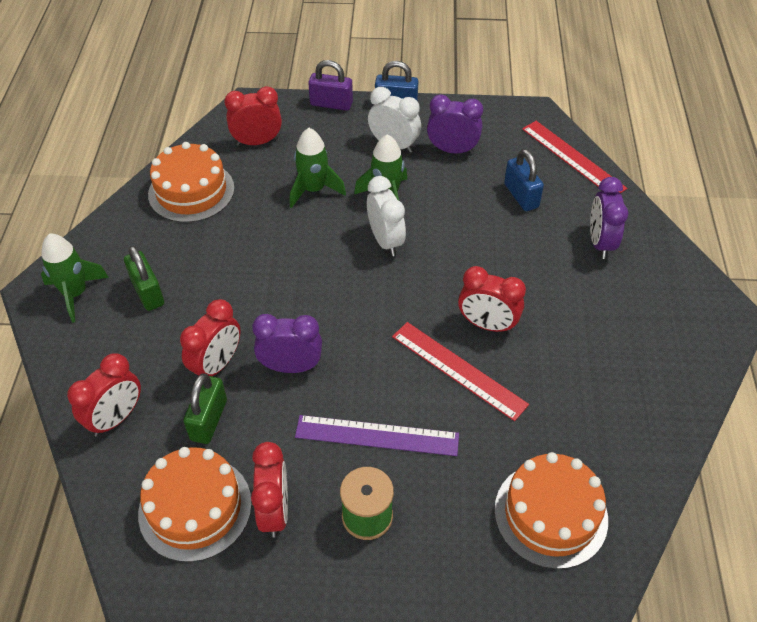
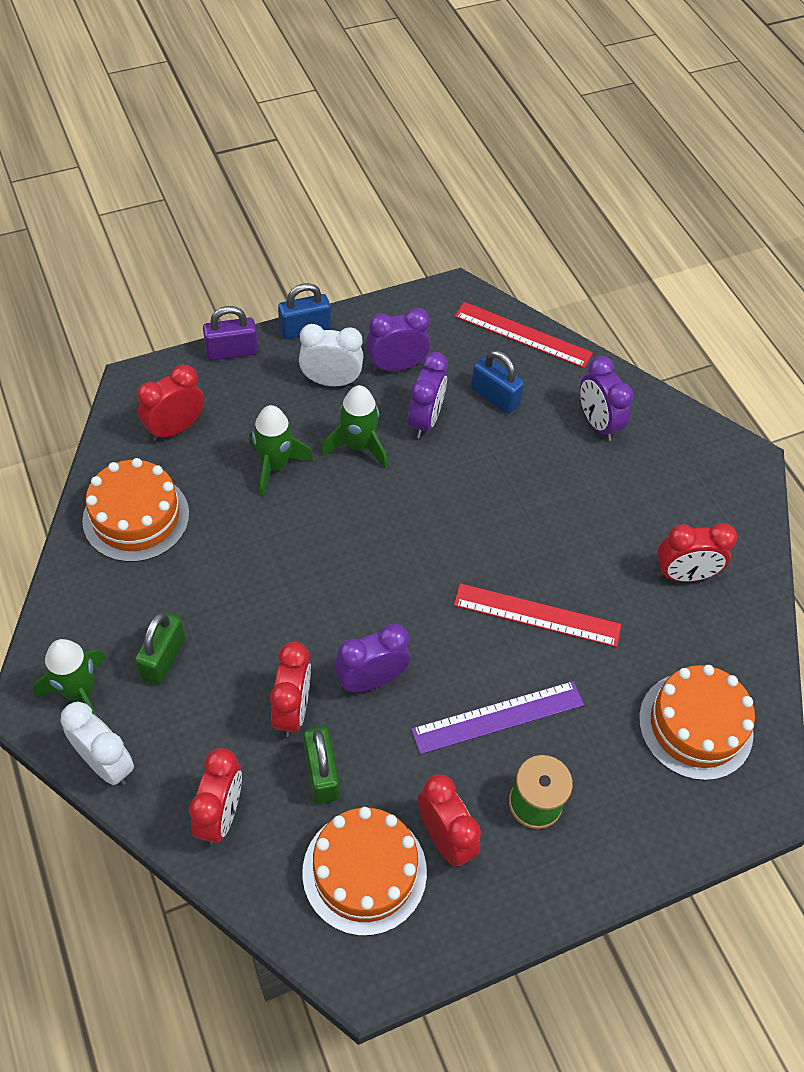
camera: 30 degrees left, 5 degrees up
green padlock [124,246,164,311] -> green padlock turned 75 degrees clockwise [135,612,185,685]
white clock [367,176,406,256] -> white clock moved to [60,702,134,785]
red clock [458,266,526,333] -> red clock moved to [657,523,737,582]
none -> purple clock [408,352,448,438]

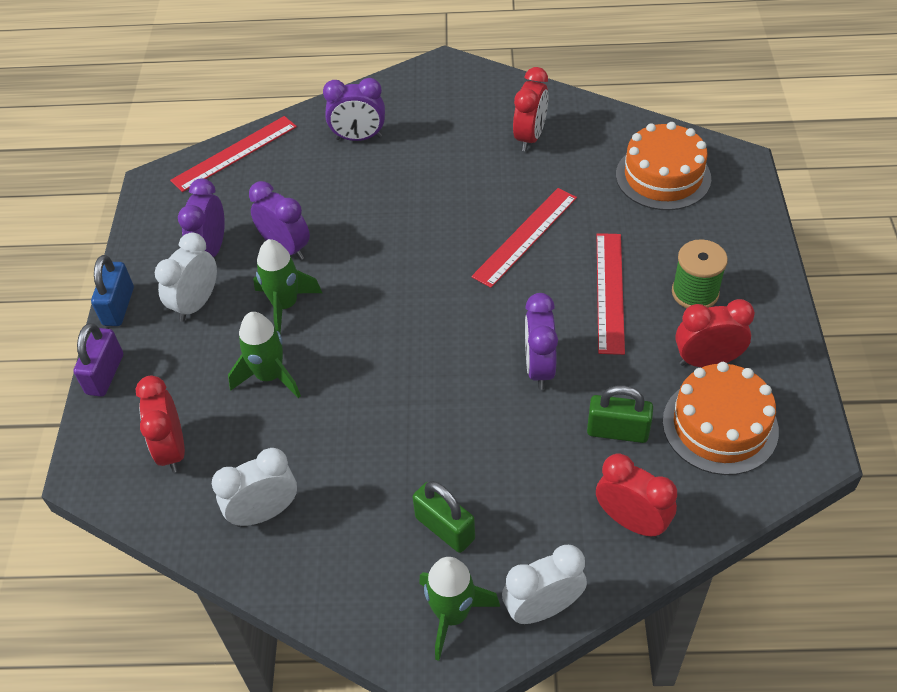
camera: 60 degrees left, 5 degrees down
orange cake [82,458,189,562] -> white clock [212,448,297,527]
red clock [270,642,311,737] -> none
purple ruler [411,681,584,754] -> red ruler [596,233,625,355]
blue padlock [471,350,524,414] -> none

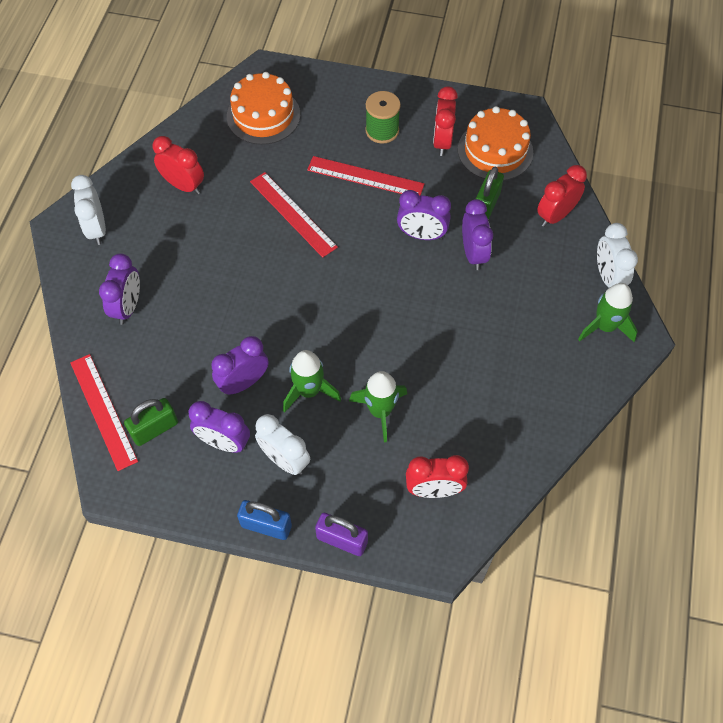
camera: 80 degrees left, 10 degrees up
white clock [212,448,297,527] -> white clock moved to [71,175,106,245]
green padlock [413,481,475,553] -> green padlock moved to [124,398,178,446]
none -> purple clock [462,199,493,270]

